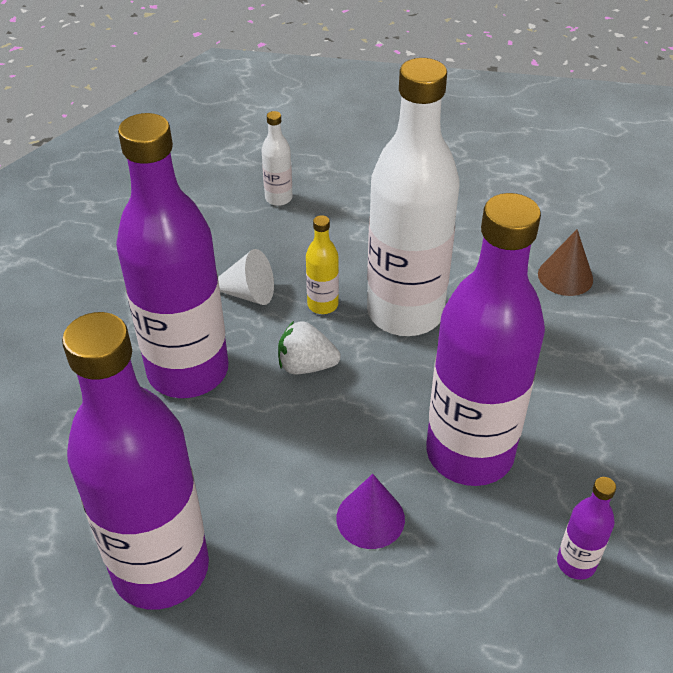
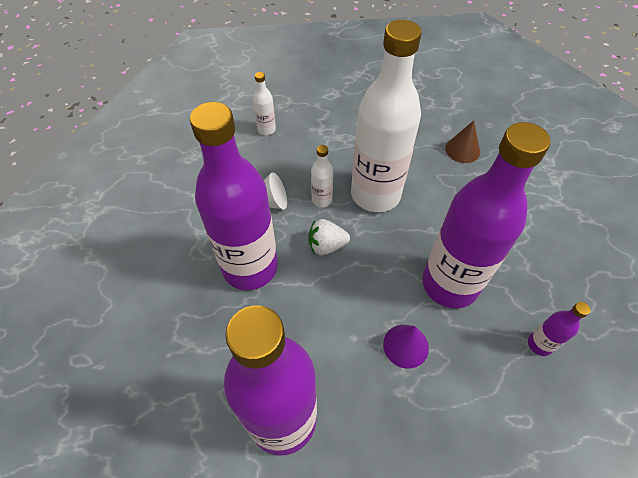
camera: 15 degrees left, 10 degrees up
yellow bottle [306,215,339,314] -> white bottle [311,145,333,207]

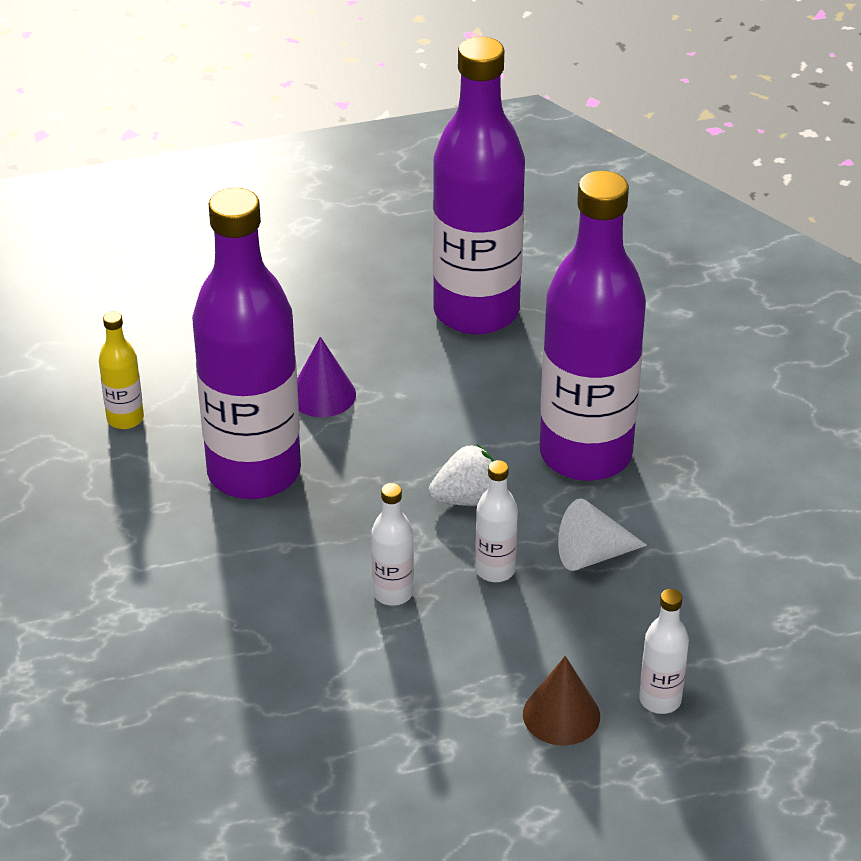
camera: 170 degrees right, 15 degrees down
white bottle [351,20,422,212] -> white bottle [371,483,414,606], size x0.41
brown cone [445,121,480,163] -> brown cone moved to [523,656,600,746]
purple bottle [528,302,590,356] -> yellow bottle [99,311,144,429]

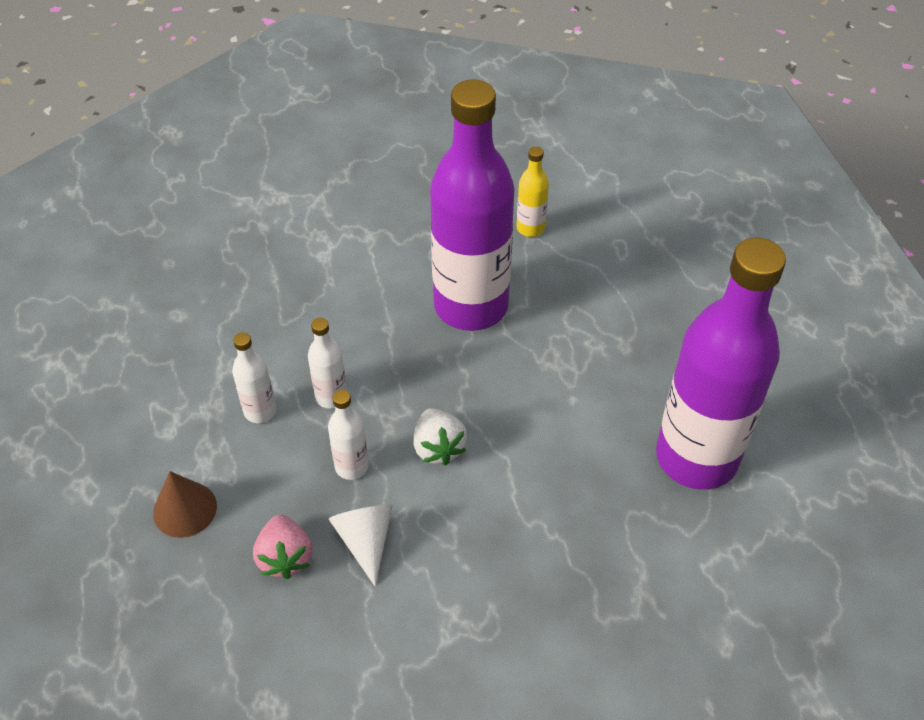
camera: 90 degrees right, 10 degrees up
purple cone [297,337,356,417] -> none
purple bottle [540,171,646,481] -> none
white bottle [639,589,689,714] -> white bottle moved to [232,332,276,423]
none -> pink strawberry [253,515,312,579]

